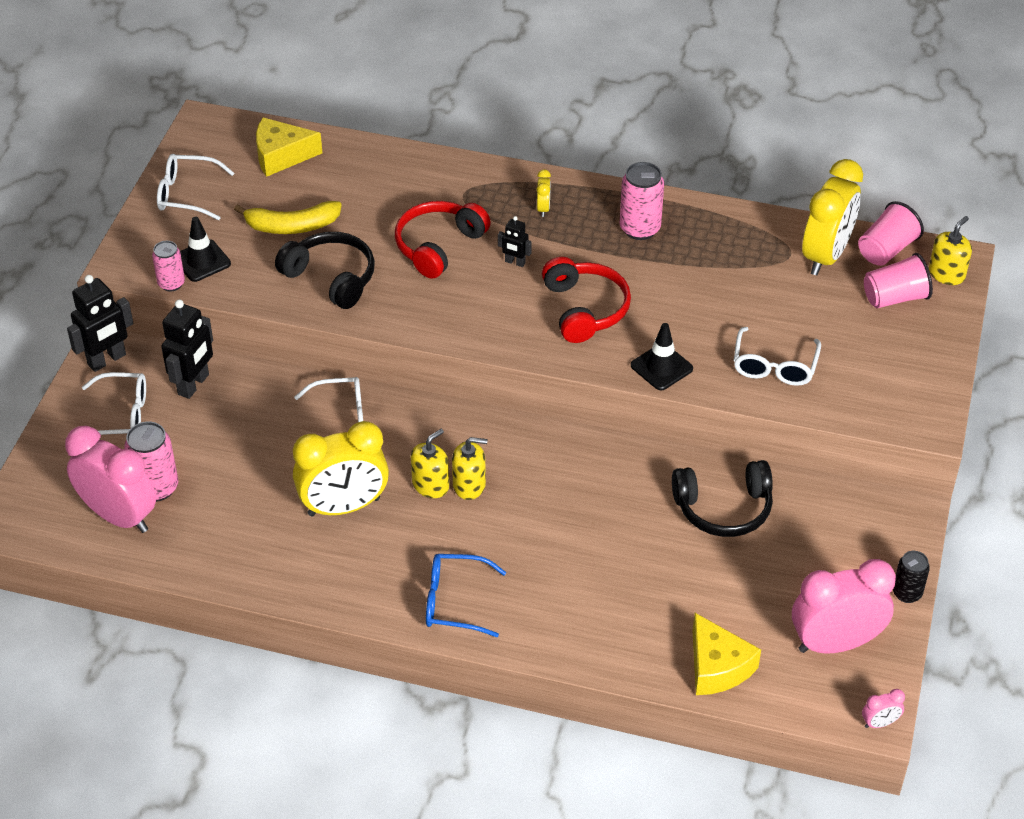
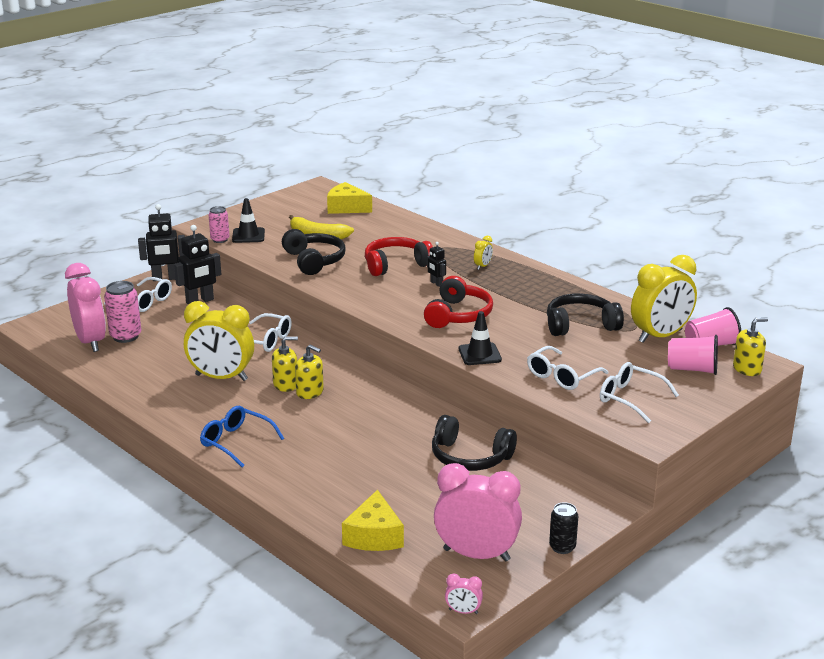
camera: 30 degrees right, 20 degrees down
white glasses [157,154,234,220] -> white glasses moved to [600,362,679,423]
pink can [620,162,664,240] -> none
none -> black headphones [547,293,624,336]

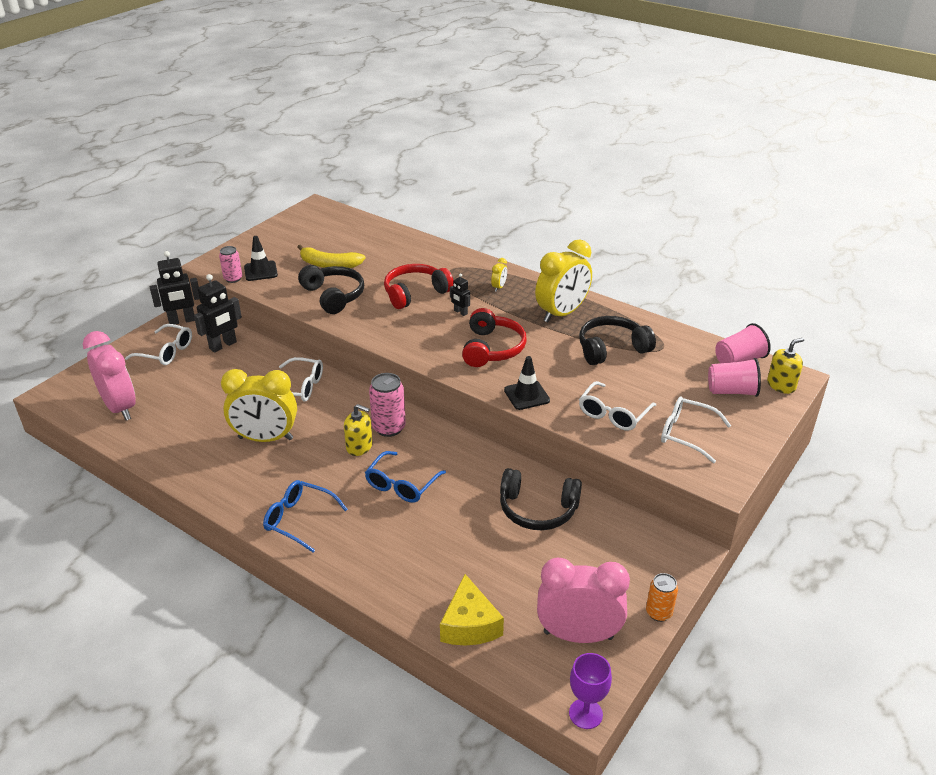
camera: 10 degrees left, 10 degrees up
pink can [104,281,141,343] -> pink can moved to [369,373,406,437]
yellow soap dispenser [272,336,298,392] -> none
yellow cheese [327,182,372,214] -> none
pink clock [445,573,483,614] -> purple goblet [569,653,612,729]
black can [549,502,578,554] -> orange can [646,573,678,622]
yellow clock [631,255,697,343] -> yellow clock moved to [535,239,592,322]
none -> blue glasses [365,451,446,503]

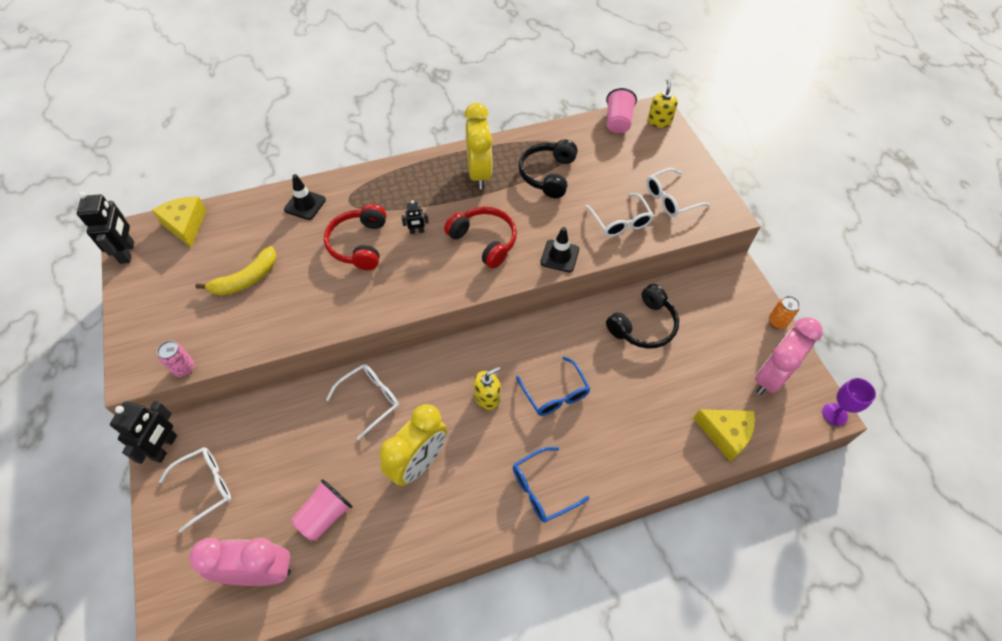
camera: 55 degrees left, 20 degrees up
black robot [194,274,242,353] -> black robot moved to [77,191,134,264]
black traffic cone [244,236,278,281] -> black traffic cone moved to [284,174,326,220]
black headphones [298,265,364,314] -> none
pink can [369,373,406,437] -> none
yellow clock [491,258,507,292] -> none
pink cup [708,358,761,397] -> pink cup moved to [292,479,353,541]
none -> yellow cheese [152,197,206,248]

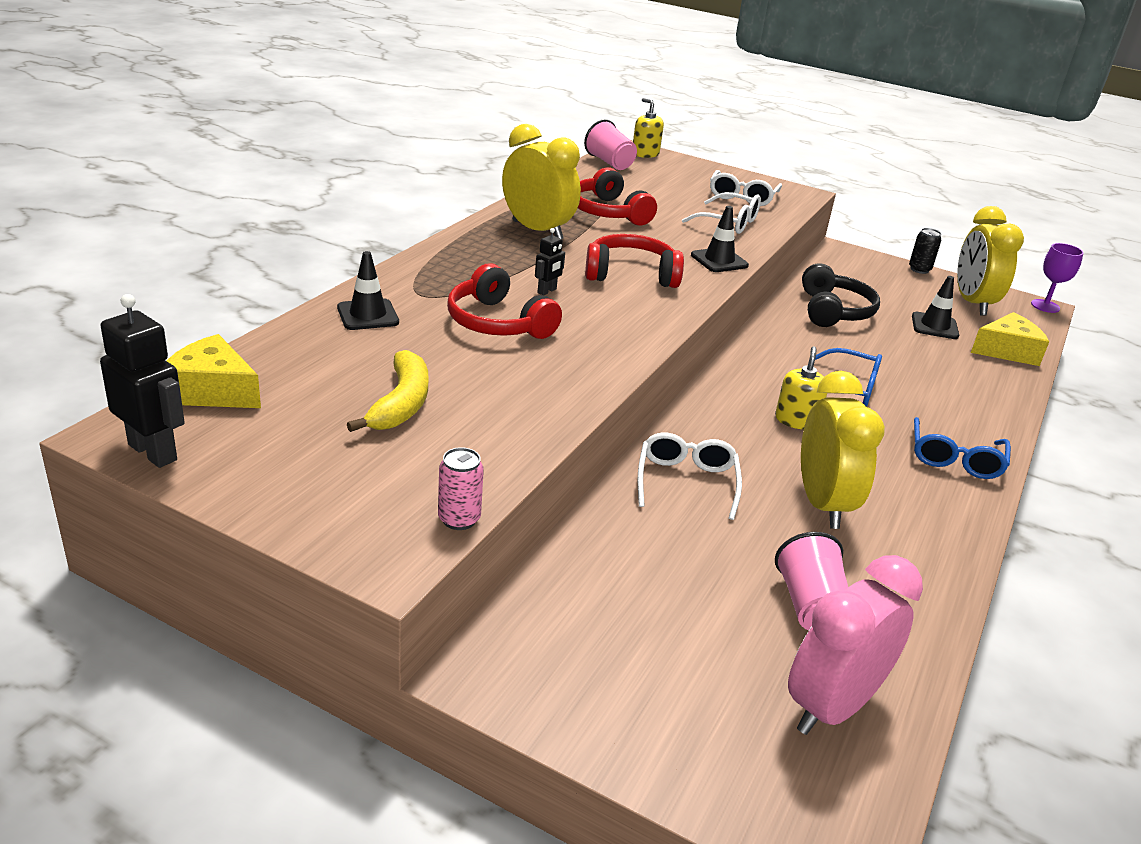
camera: 45 degrees left, 25 degrees down
black robot [110,401,177,464] -> none
white glasses [159,447,231,533] -> none
black headphones [519,139,578,198] -> red headphones [578,167,657,225]
pink clock [755,317,822,395] -> yellow clock [957,206,1024,316]
orange can [769,296,800,329] -> black can [909,228,941,274]
none -> black traffic cone [912,276,959,339]

